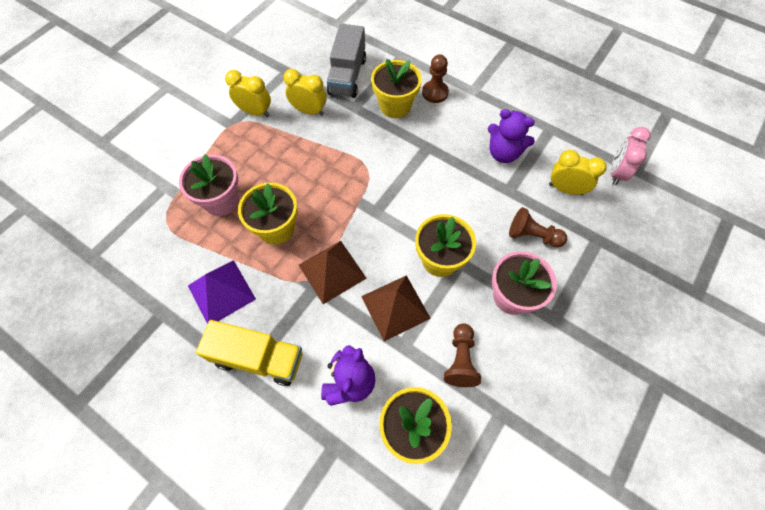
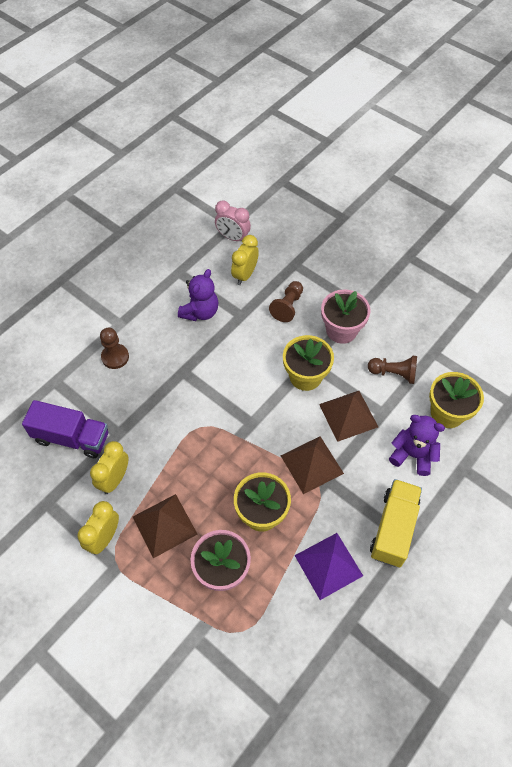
camera: 85 degrees left, 5 degrees down
grey truck [327,24,366,98] -> purple truck [22,400,108,458]
yellow flower pot [371,59,422,118] -> none
none -> brown pyramid [133,494,197,558]

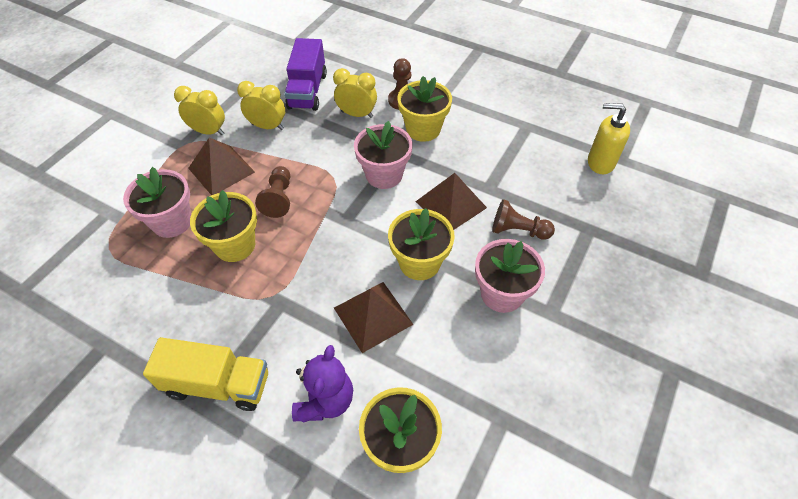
camera: 80 degrees right, 5 degrees down
purple teddy bear [178,269,219,321] -> none
pink clock [215,201,251,241] -> yellow soap dispenser [588,103,630,174]
yellow clock [231,235,259,285] -> yellow clock moved to [333,68,377,118]
brown pyramid [281,436,344,494] -> brown pyramid moved to [415,173,487,230]
purple pyramid [294,533,363,600] -> none
brown pawn [368,356,417,384] -> brown pawn moved to [255,166,290,218]
none -> pink flower pot [354,121,412,189]
none -> yellow flower pot [397,76,452,142]

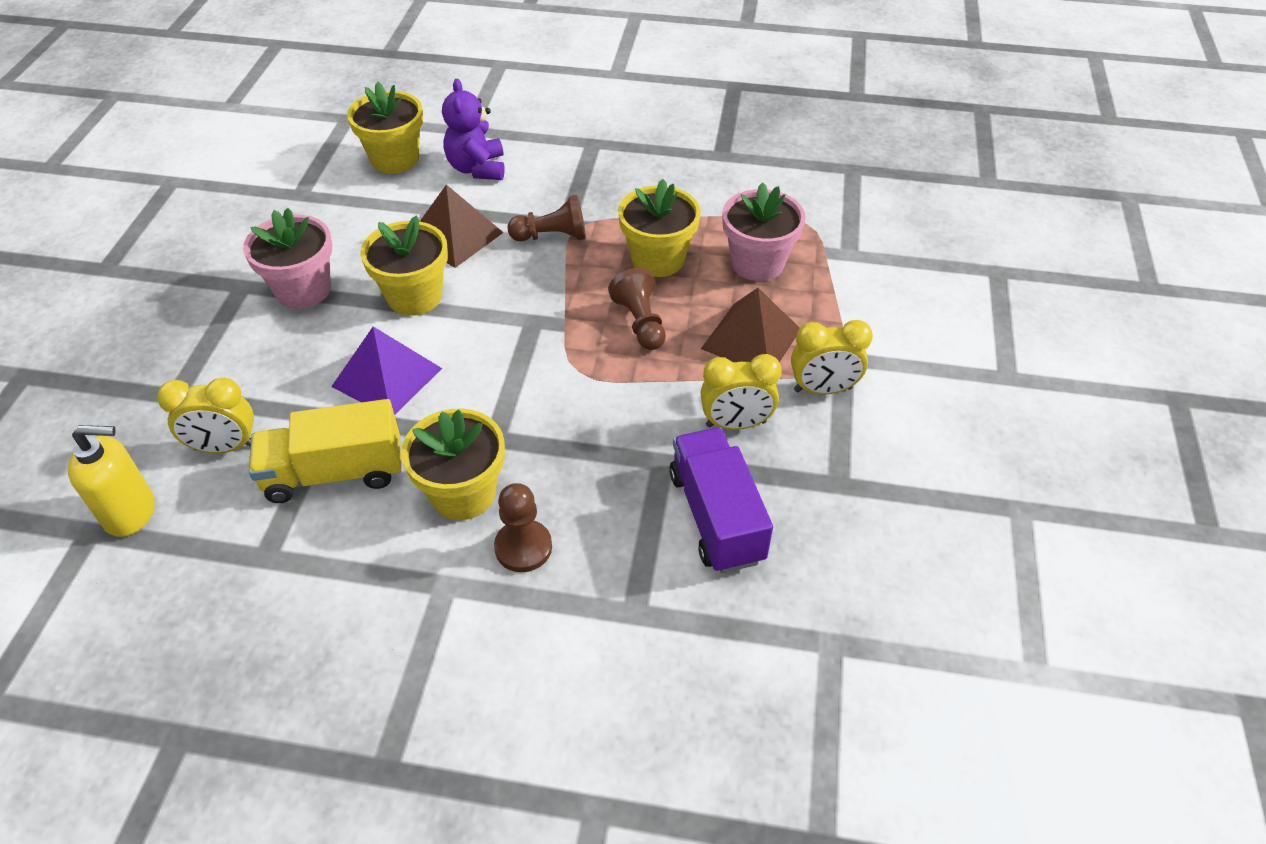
camera: 160 degrees right, 5 degrees down
yellow truck [143,337,268,411] -> yellow truck moved to [249,399,401,503]
yellow clock [333,68,377,118] -> yellow clock moved to [157,378,254,453]
pink flower pot [354,121,412,189] -> none
brown pyramid [415,173,487,230] -> purple pyramid [331,327,442,415]
brown pawn [492,199,555,240] -> brown pawn moved to [507,195,586,242]

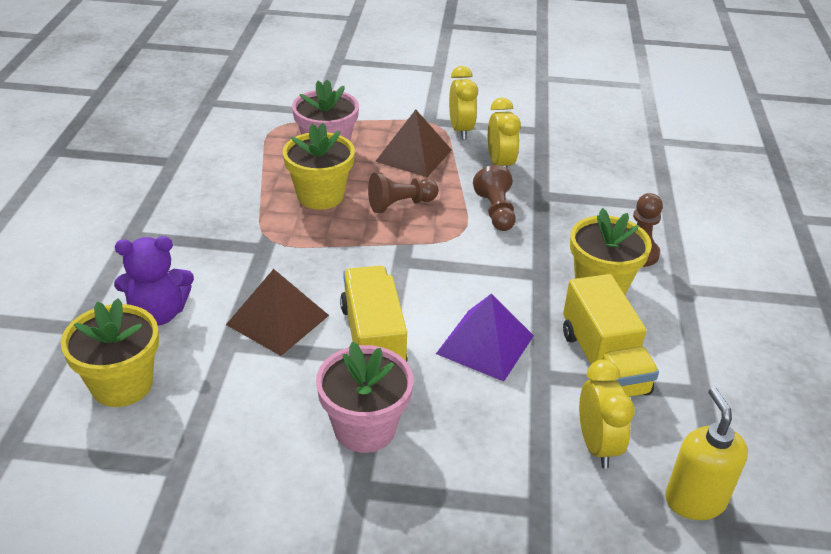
camera: 95 degrees left, 10 degrees down
yellow flower pot [360,216,448,316] -> yellow truck [340,266,408,362]
brown pawn [507,195,586,242] -> brown pawn moved to [473,165,516,231]
purple truck [670,428,773,573] -> none

